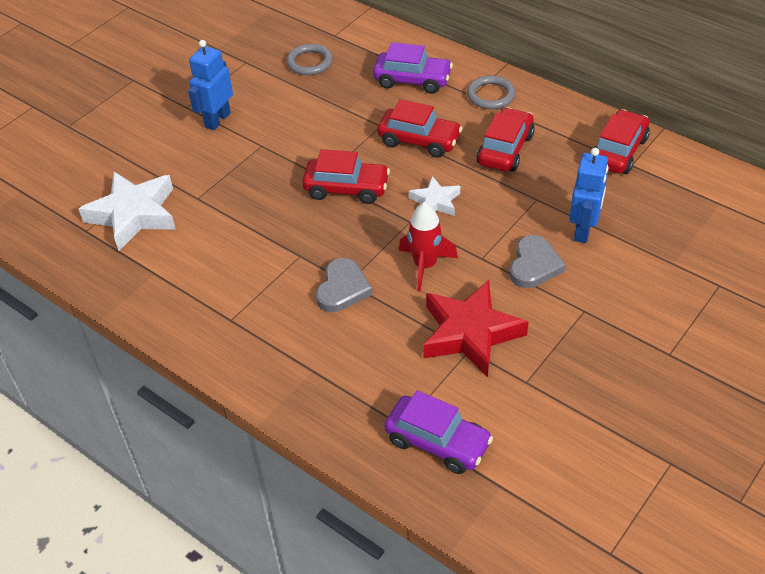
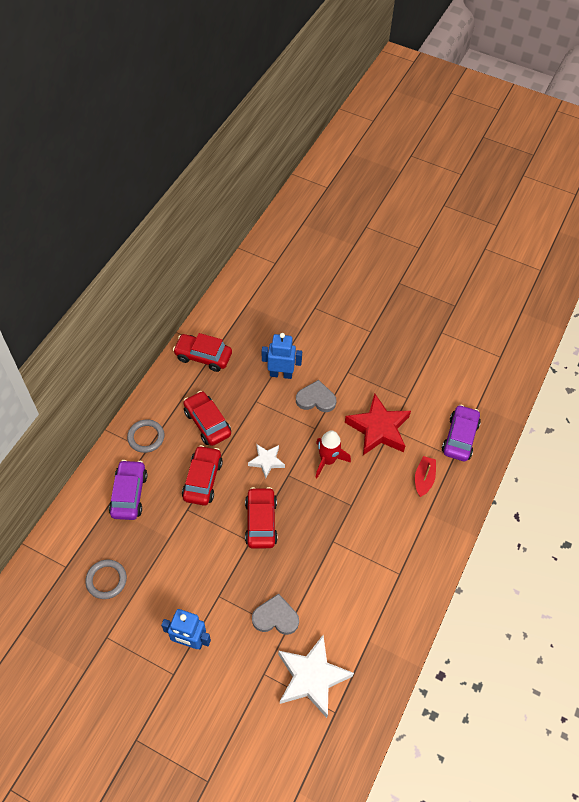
camera: 105 degrees left, 10 degrees up
grey heart [316,258,372,312] -> grey heart moved to [252,593,299,635]
red car [477,107,535,172] -> red car turned 45 degrees clockwise [184,391,231,446]
none -> red boat [415,456,436,497]

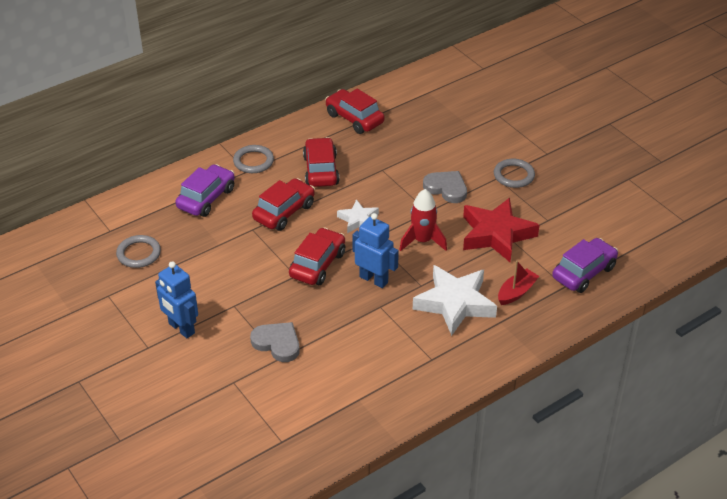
camera: 30 degrees right, 15 degrees down
blue robot [262,333,302,379] -> blue robot moved to [353,213,399,288]
white star [278,635,354,718] -> white star moved to [413,265,497,336]
none -> grey ring [494,159,535,188]

